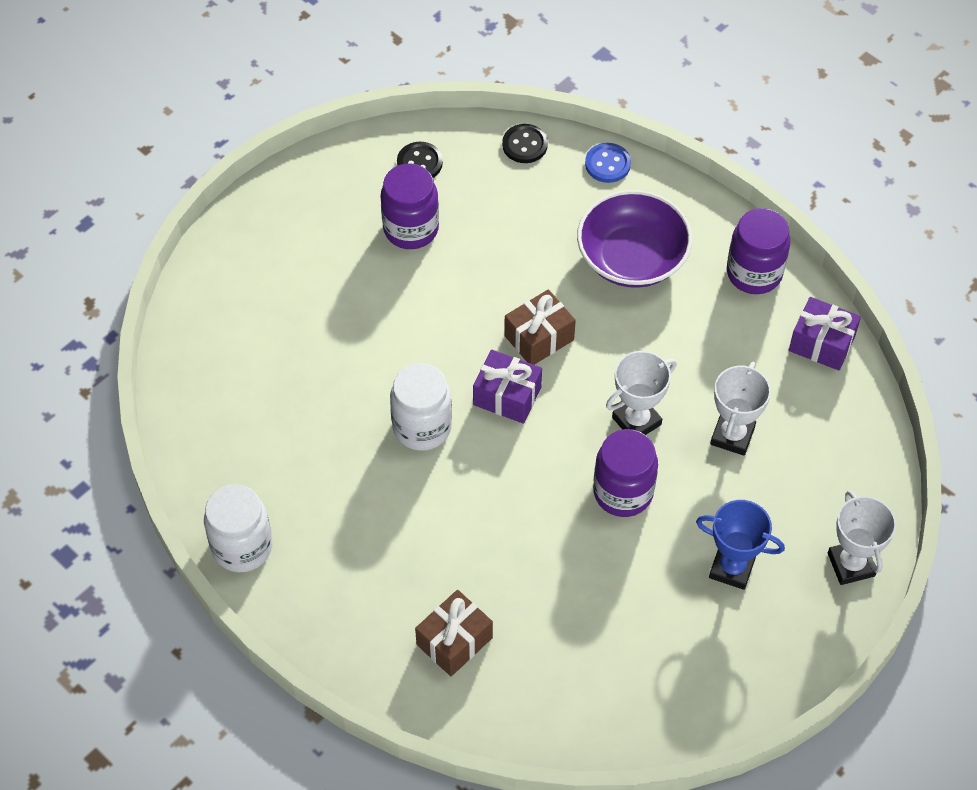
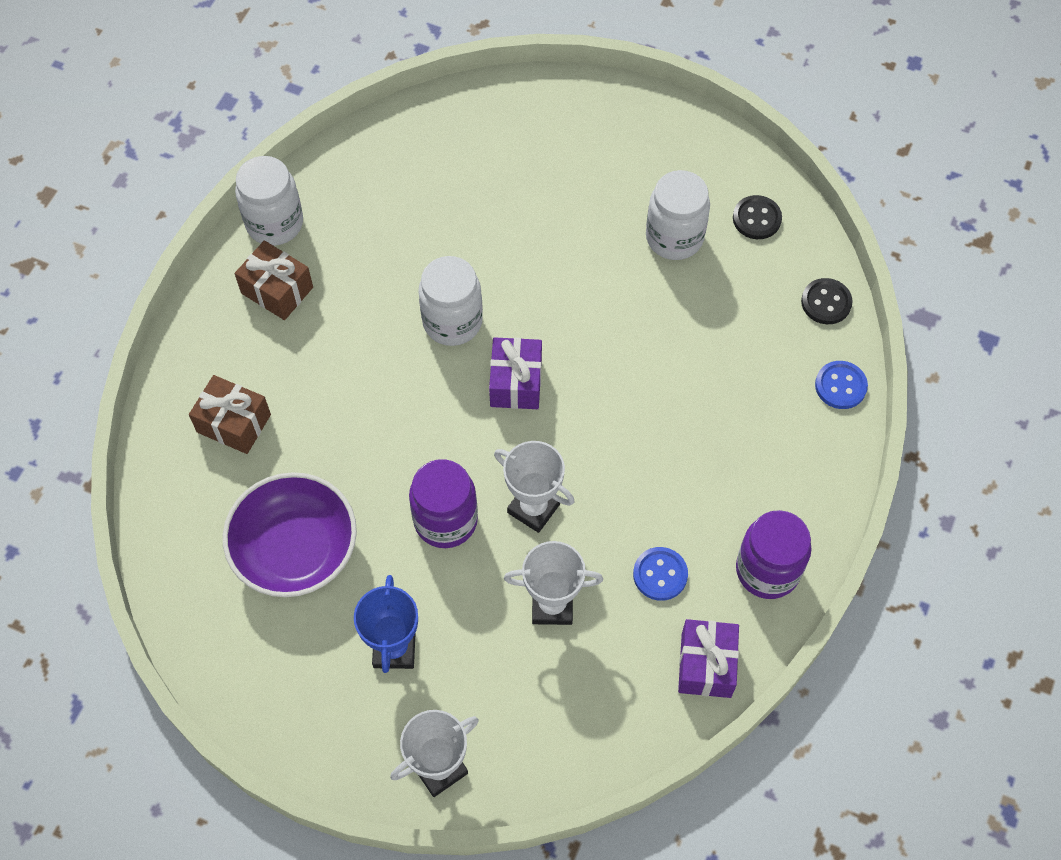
camera: 70 degrees right, 5 degrees up
purple jar [381,163,439,249] -> white jar [646,170,710,260]
brown gift [504,289,576,365] -> brown gift moved to [235,240,313,320]
purple bowl [577,190,692,288] -> purple bowl moved to [223,472,357,597]
none -> blue button [633,547,688,601]

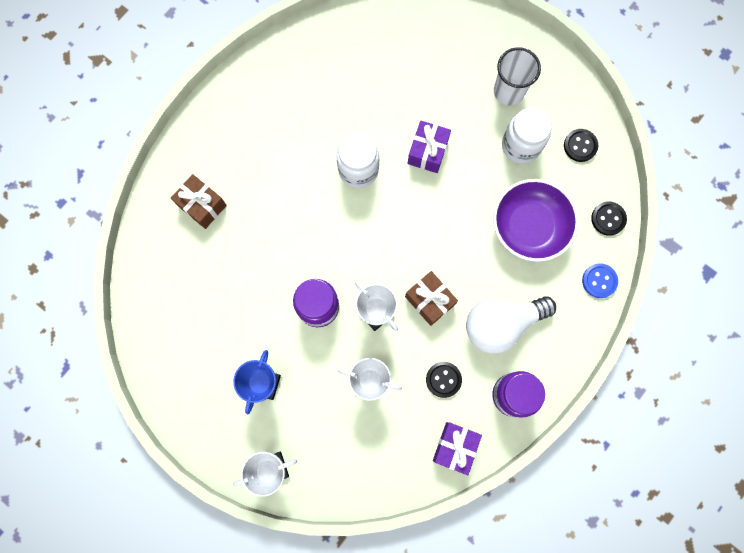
camera: 15 degrees right, 15 degrees up
purple bowl [223,472,357,597] -> purple bowl moved to [493,179,579,262]
white jar [235,156,303,246] -> none
brown gift [235,240,313,320] -> brown gift moved to [405,271,458,326]
purple gift [489,337,542,409] -> purple gift moved to [408,120,451,173]
blue button [633,547,688,601] -> black button [426,362,462,398]
none -> white light bulb [466,296,556,354]
none -> white cup [494,47,541,105]

